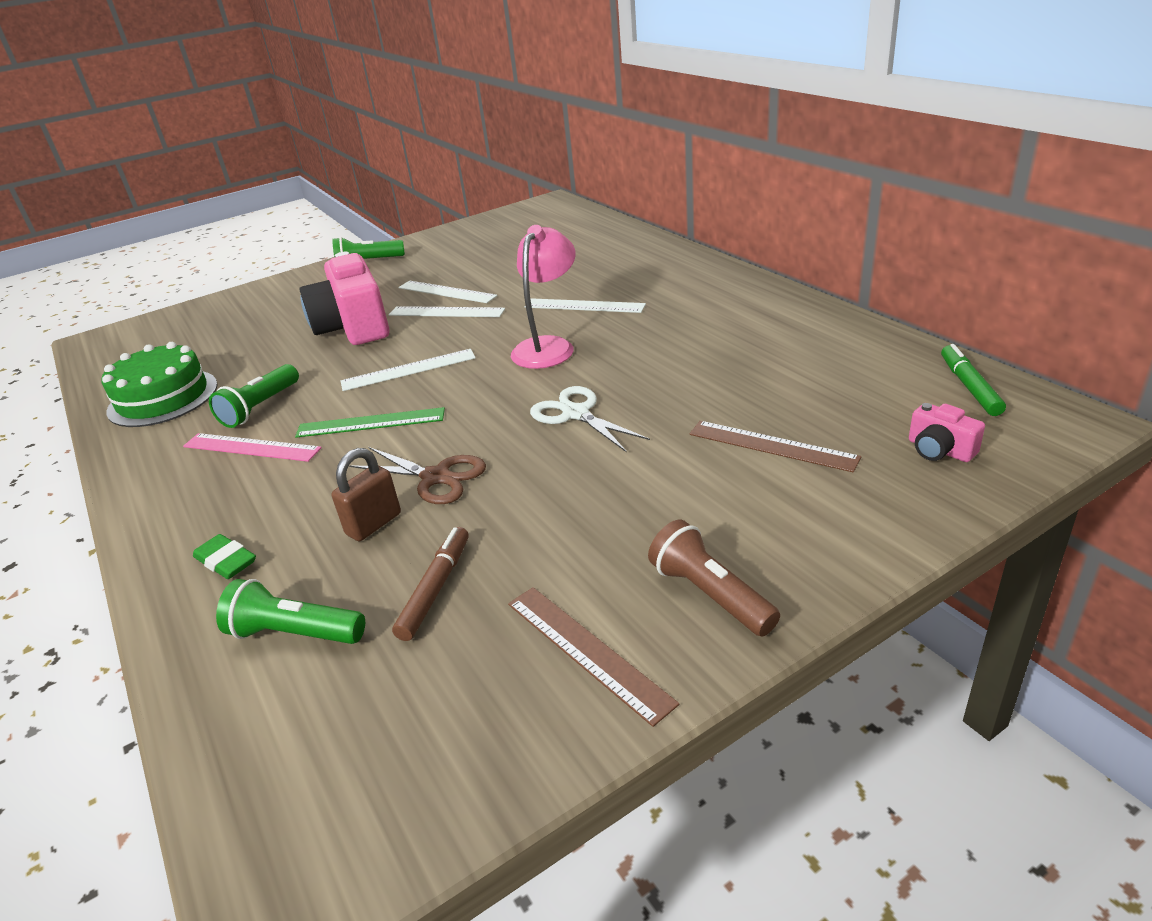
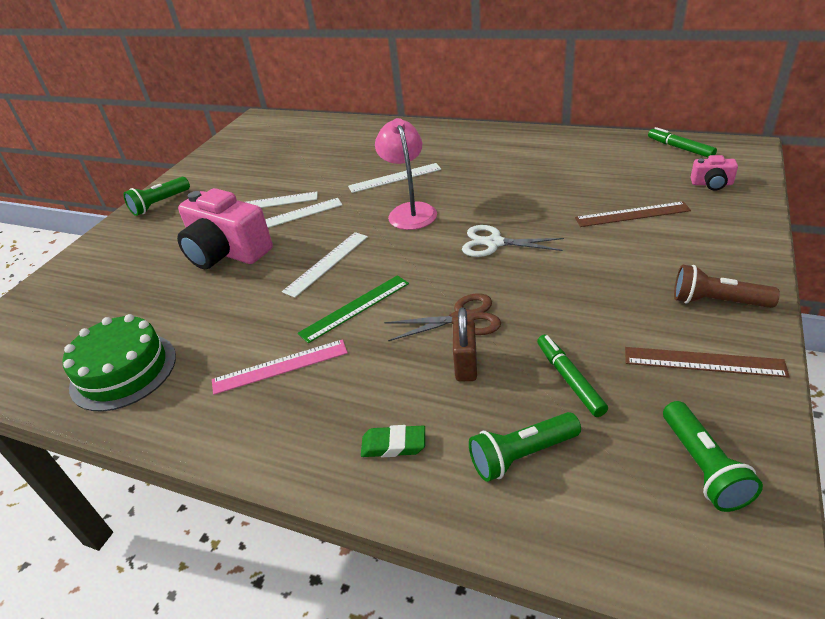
camera: 35 degrees left, 5 degrees up
green flashlight [209,364,299,428] -> green flashlight moved to [663,401,763,512]
brown marker [392,527,469,641] -> green marker [537,335,608,417]

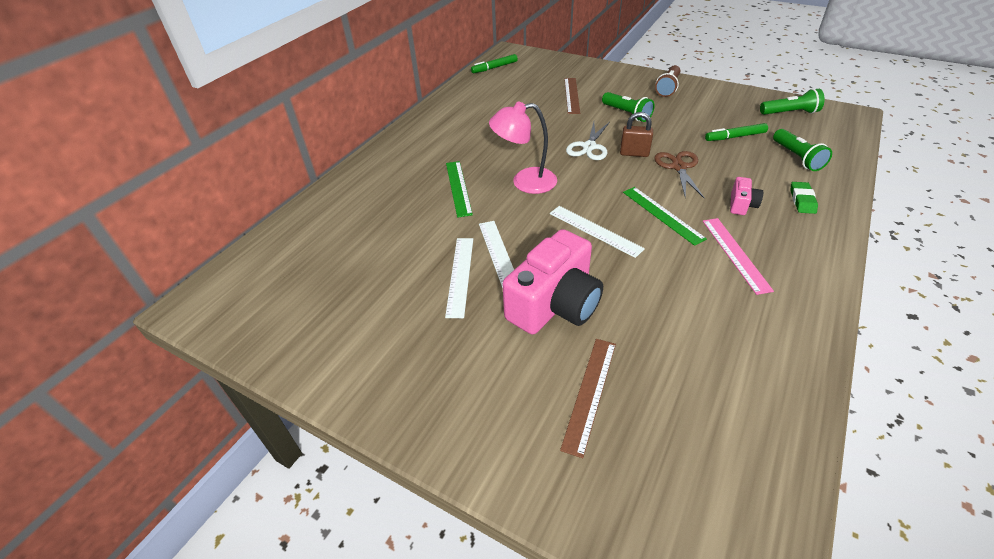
camera: 85 degrees left, 5 degrees up
green cake [62,314,176,411] -> none
green flashlight [123,177,190,216] -> green flashlight moved to [602,92,654,122]
white ruler [348,163,441,193] -> green ruler [446,161,473,218]
brown padlock [453,307,477,382] -> brown padlock moved to [620,112,653,157]
brown ruler [625,347,790,378] -> brown ruler moved to [560,339,616,458]
pink camera [691,155,738,191] -> pink camera moved to [730,177,763,215]

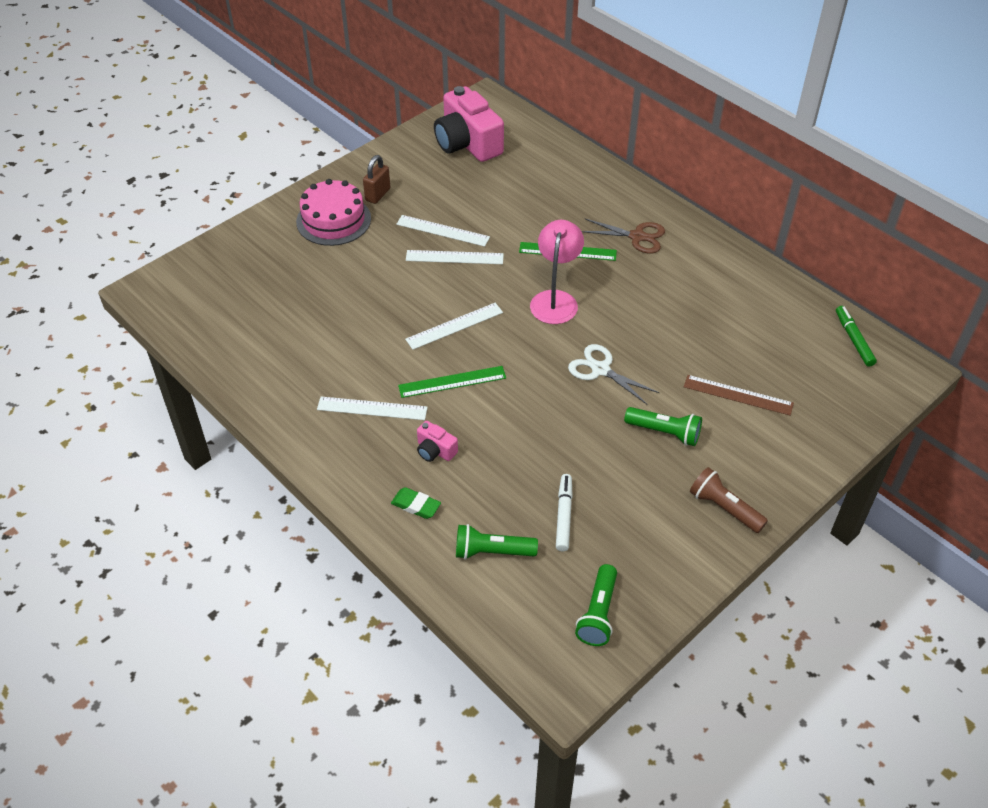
camera: 105 degrees right, 5 degrees up
pink camera [503,229,603,334] -> pink camera moved to [434,86,504,162]
brown ruler [560,339,616,458] -> none
green flashlight [602,92,654,122] -> green flashlight turned 135 degrees counterclockwise [624,407,702,446]
brown padlock [620,112,653,157] -> brown padlock moved to [363,155,390,204]
brown scissors [654,151,705,199] -> brown scissors moved to [582,219,665,254]
pink ruler [703,218,774,295] -> white ruler [317,397,428,420]
green marker [705,123,768,141] -> white marker [556,474,573,551]
none -> pink cake [296,179,371,246]

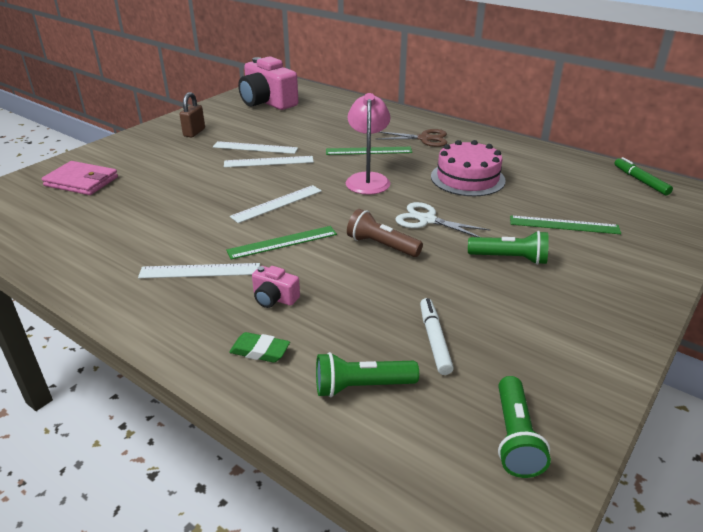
camera: 10 degrees left, 15 degrees down
pink cake [296,179,371,246] -> pink cake moved to [431,140,506,196]
brown ruler [684,375,794,416] -> green ruler [510,215,621,234]
brown flashlight [690,467,768,533] -> brown flashlight moved to [347,209,423,257]
none -> pink wallet [42,161,118,195]

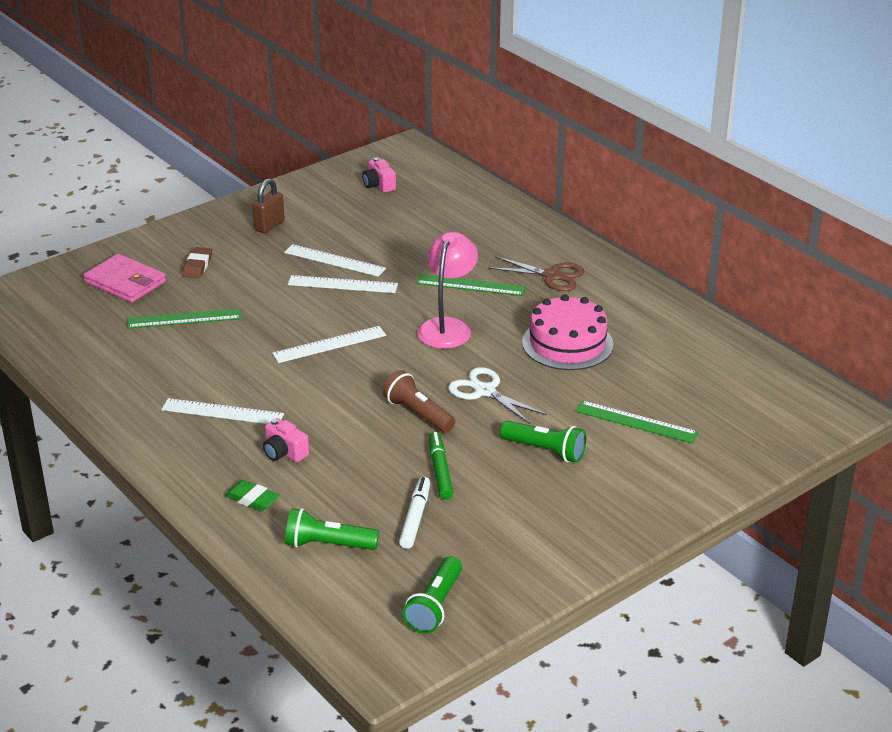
camera: 15 degrees right, 0 degrees up
green ruler [226,226,337,260] -> green ruler moved to [127,309,241,329]
pink camera [238,56,298,110] -> pink camera [362,158,396,193], size x0.45
green marker [615,157,673,195] -> green marker moved to [429,432,453,499]
none -> brown eraser [182,247,212,278]

